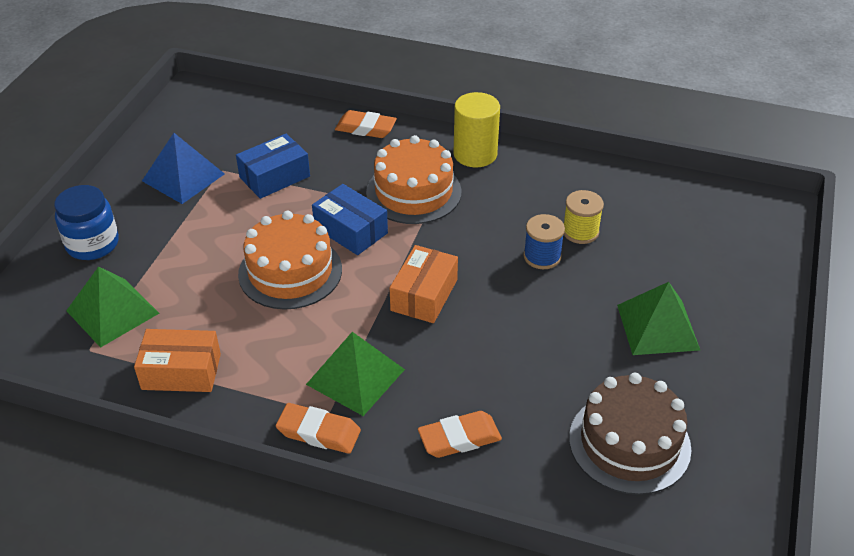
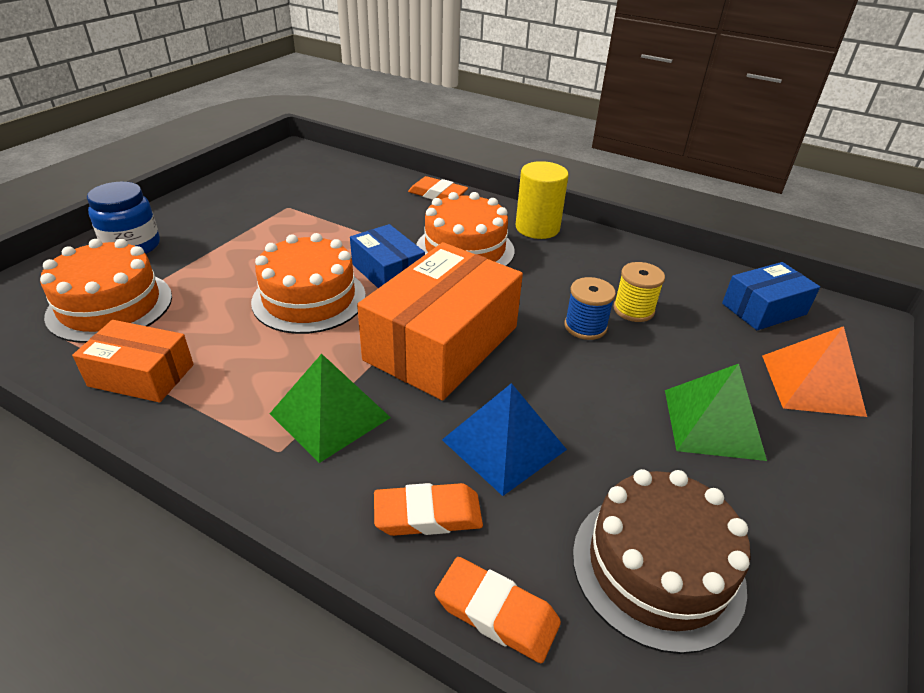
camera: 10 degrees right, 5 degrees down
green pyramid [66,266,159,348] -> orange cake [40,239,172,343]
blue pyramid [142,133,225,204] -> blue pyramid moved to [442,383,567,496]
blue box [236,134,310,199] -> blue box moved to [722,262,820,330]
orange eraser [276,403,361,454] -> orange eraser moved to [435,557,561,663]
orange box [390,245,458,323] -> orange box [357,242,523,401], size x1.81
none -> orange pyramid [762,326,867,417]

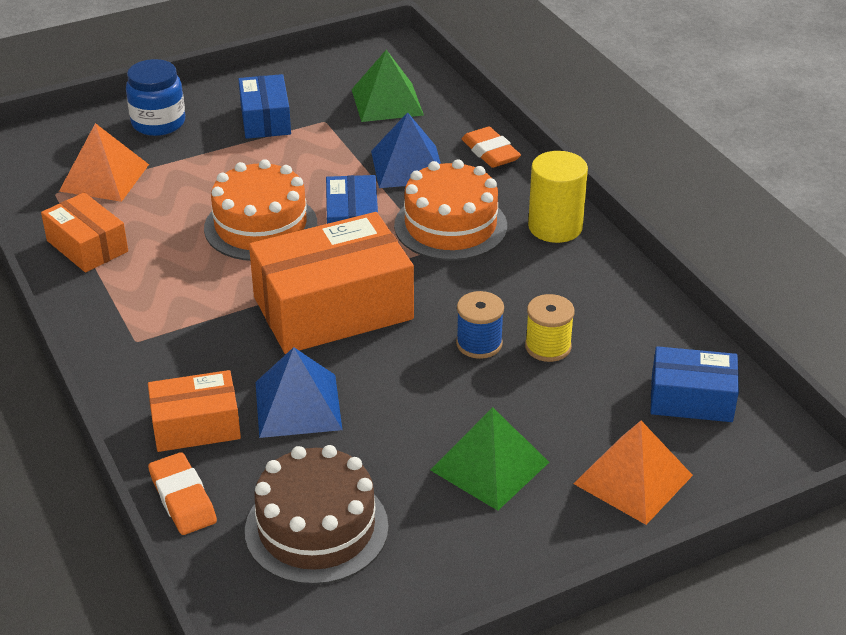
camera: 35 degrees right, 0 degrees up
orange cake [40,239,172,343] -> orange pyramid [59,123,149,202]
green pyramid [270,354,391,463] -> green pyramid moved to [351,50,424,122]
orange eraser [374,483,483,536] -> orange box [148,370,241,452]
none -> blue box [238,74,291,139]
none -> blue pyramid [371,112,441,188]

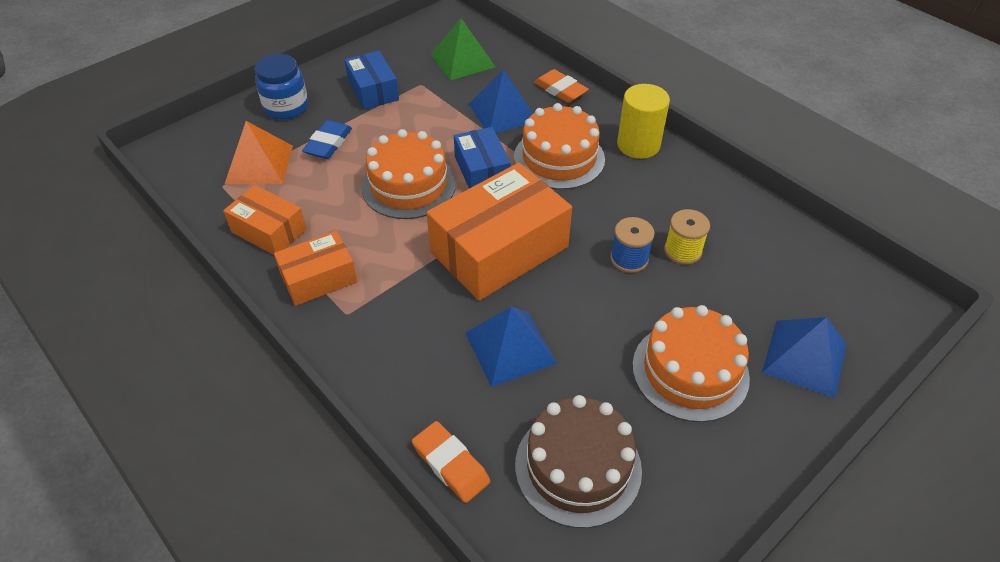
camera: 15 degrees left, 10 degrees up
orange box [148,370,241,452] -> orange box moved to [274,231,357,306]
green pyramid [430,407,549,511] -> orange cake [632,305,750,422]
orange pyramid [573,421,693,525] -> blue pyramid [762,317,847,398]
blue box [651,346,739,422] -> none
none -> blue eraser [302,120,352,159]

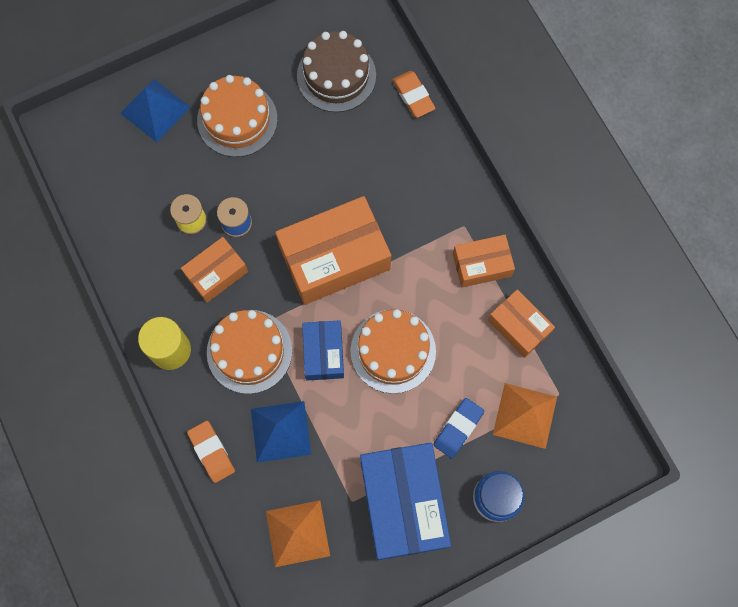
camera: 165 degrees left, 25 degrees up
blue box [344,51,399,110] -> blue box [360,443,451,560], size x1.81
green pyramid [431,18,495,80] -> orange pyramid [266,500,330,567]
blue pyramid [465,307,557,387] -> none
none -> orange box [181,237,248,303]

